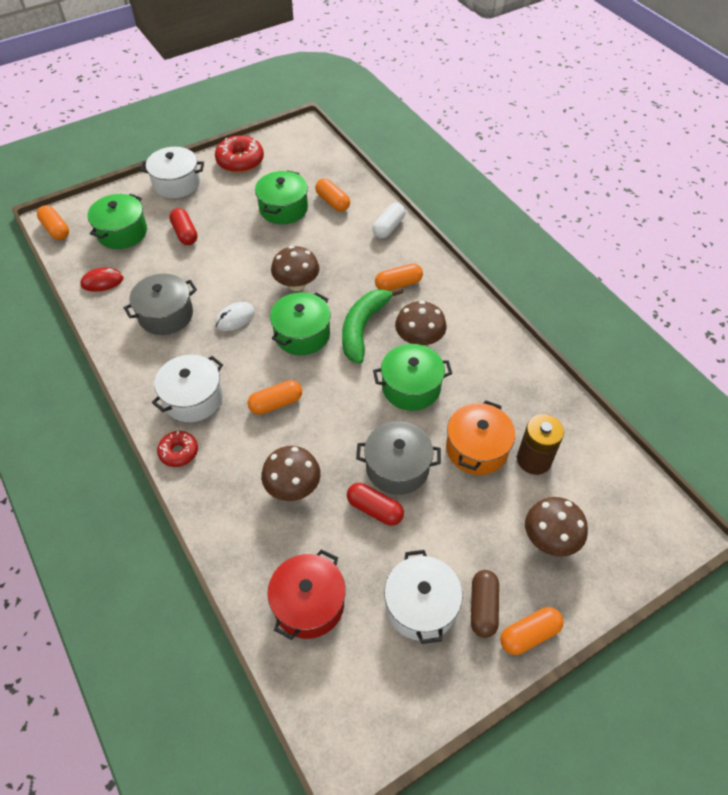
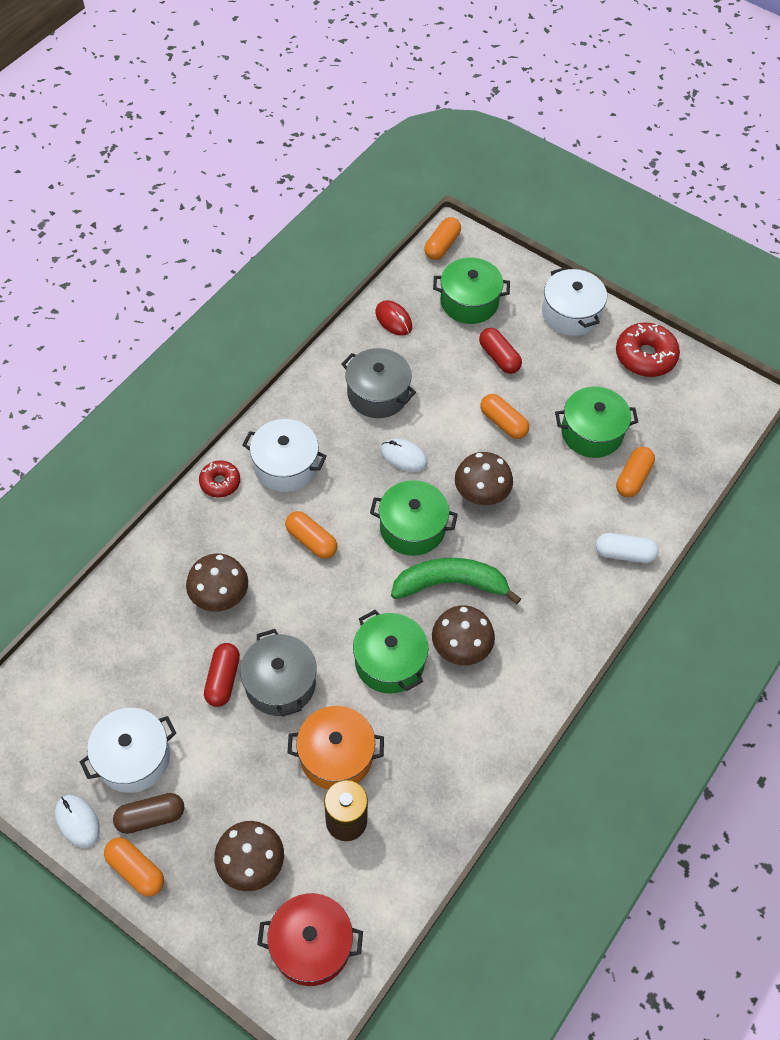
camera: 65 degrees right, 5 degrees up
red capsule [169,208,198,245] -> red capsule turned 75 degrees counterclockwise [479,328,522,374]
red pot [267,549,346,640] -> red pot moved to [257,893,363,986]
orange capsule [375,263,423,291] -> orange capsule moved to [481,394,529,439]
none -> white mouse [55,795,100,848]

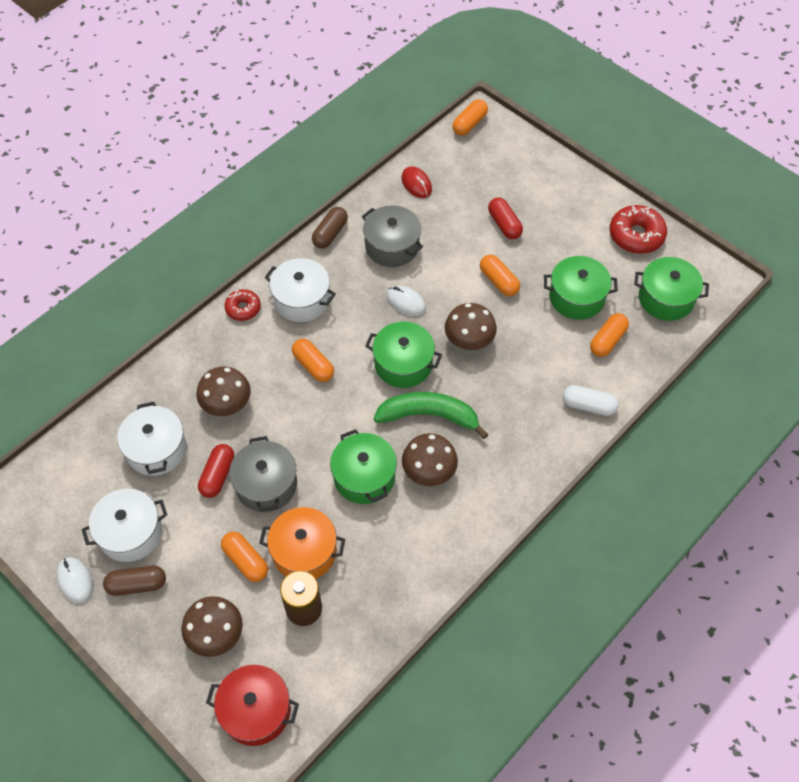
camera: 10 degrees right, 0 degrees up
orange capsule [104,837,164,897] -> orange capsule moved to [221,532,268,582]
green pot [433,258,510,324] -> green pot moved to [634,257,709,321]
white pot [542,267,607,336] -> white pot moved to [117,402,187,476]
none -> brown capsule [312,207,348,248]

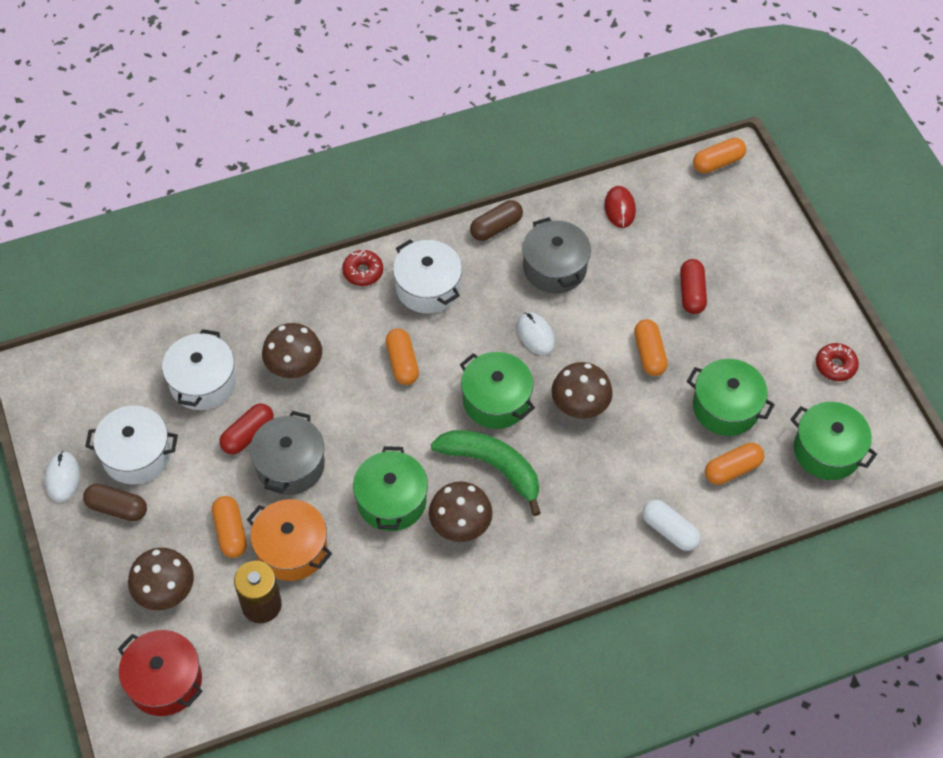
camera: 25 degrees right, 0 degrees up
red donut [610,205,667,254] -> red donut [816,343,859,381], size x0.61

